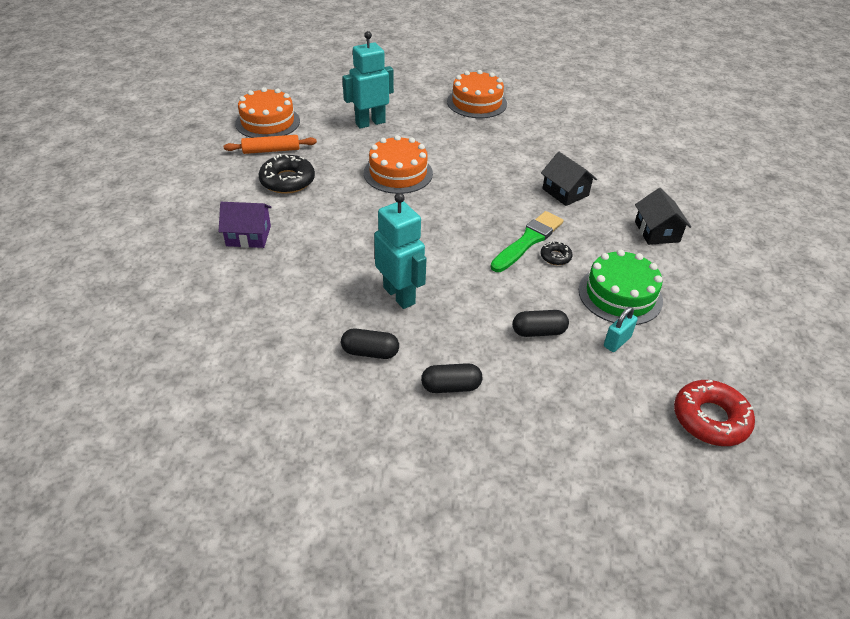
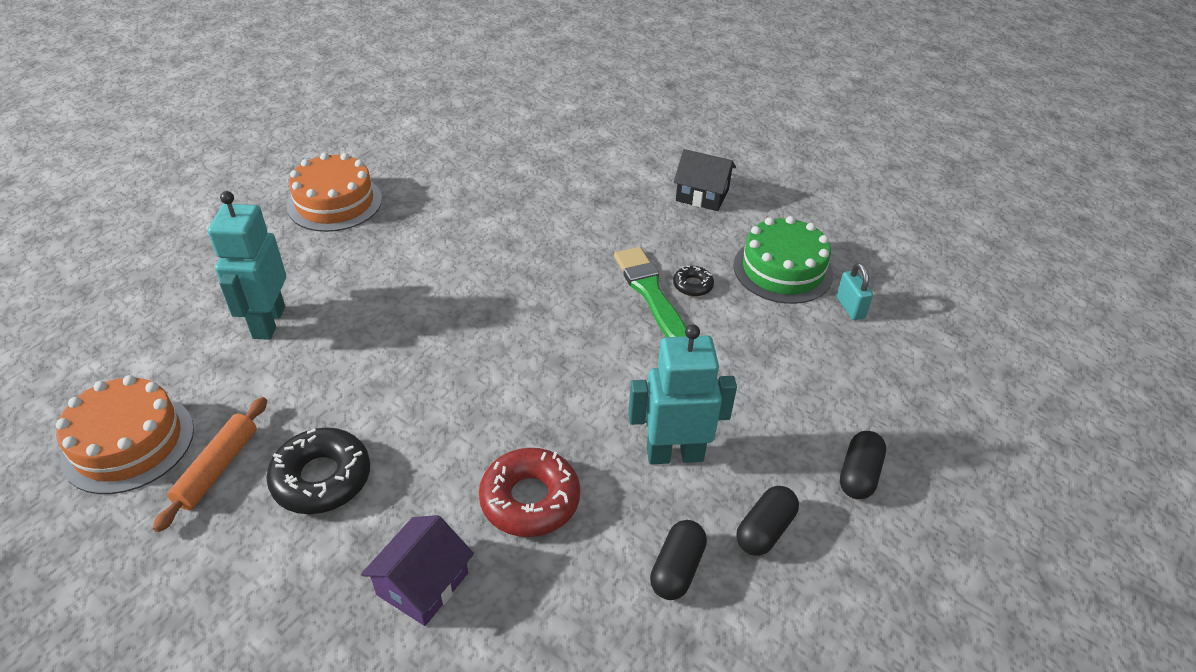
camera: 60 degrees left, 0 degrees up
orange cake [364,135,433,194] -> none
black capsule [513,310,569,337] -> black capsule moved to [650,520,707,600]
black house [541,152,597,206] -> none
red donut [674,380,755,446] -> red donut moved to [479,448,580,537]

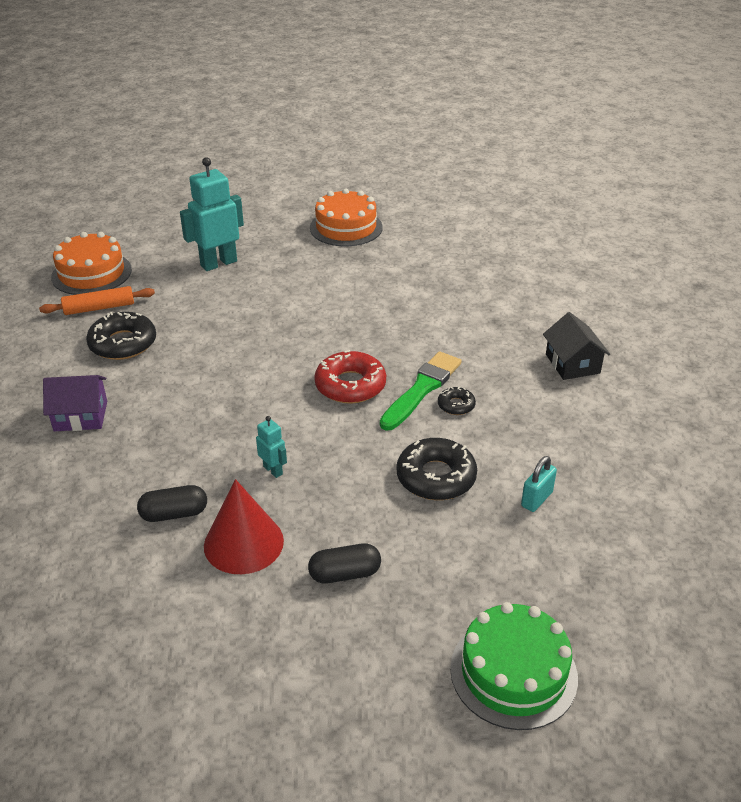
camera: 55 degrees right, 5 degrees down
red donut [479,448,580,537] -> red donut moved to [314,350,386,404]
turquoise robot [628,324,737,465] -> turquoise robot [256,416,287,478], size x0.48
green cake [733,216,833,304] -> green cake moved to [450,602,578,730]
black capsule [737,486,799,556] -> red cone [204,479,284,574]
none -> black donut [397,438,477,500]

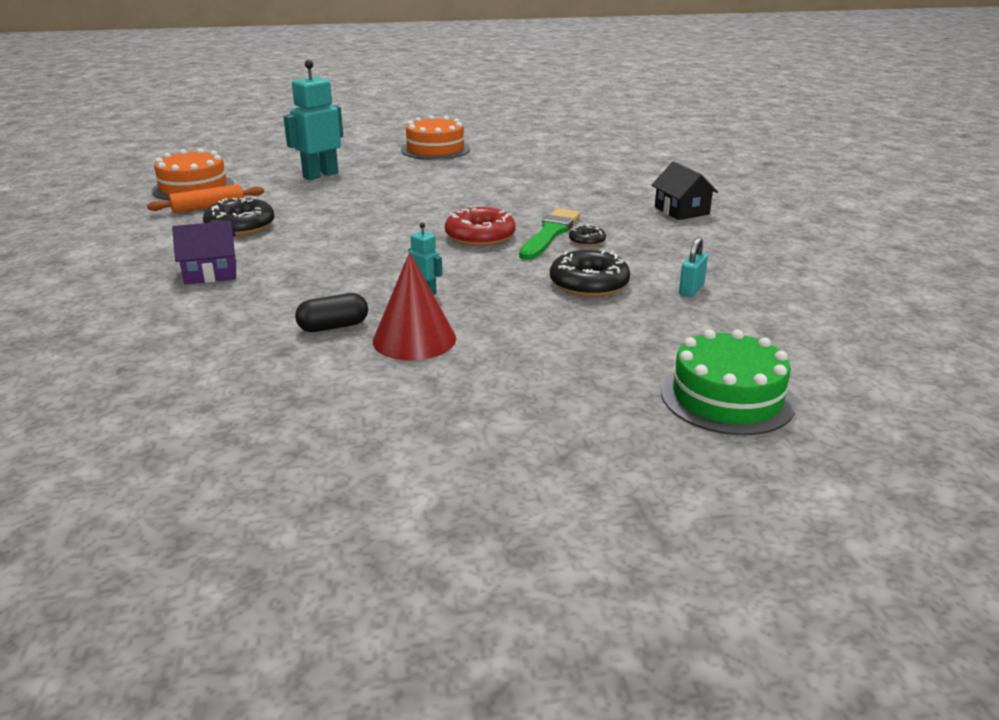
camera: 10 degrees left, 10 degrees down
black capsule [308,543,381,584] -> none

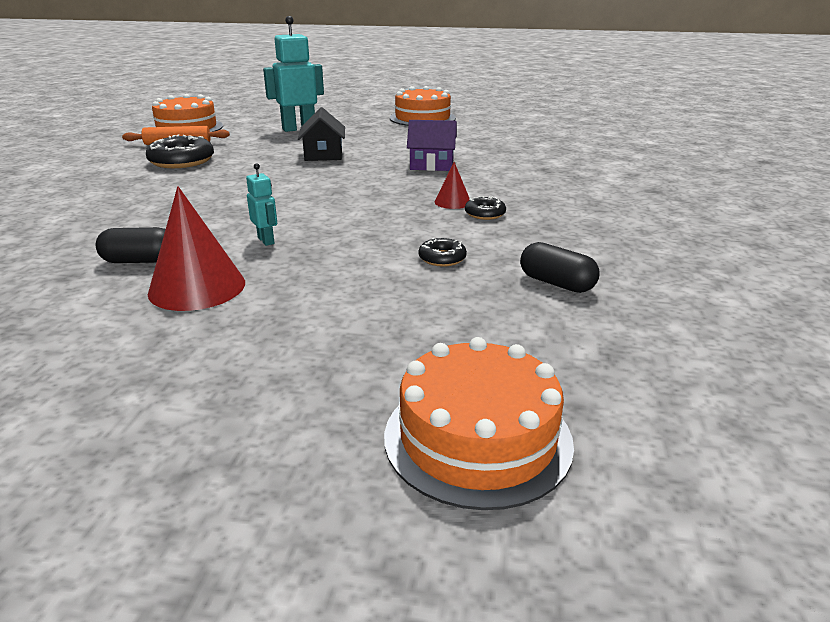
camera: 20 degrees right, 0 degrees up
purple house [172,221,236,285] -> purple house moved to [407,120,457,171]
red donut [445,206,516,246] -> none
green brush [519,209,580,260] -> red cone [434,162,470,209]
black donut [550,250,630,297] -> black donut [418,238,467,267], size x0.52
black house [651,161,718,220] -> black house moved to [298,107,345,161]
green cake [661,330,796,435] -> orange cake [384,337,574,510]
turquoise padlock [679,237,708,297] -> black capsule [520,242,599,293]

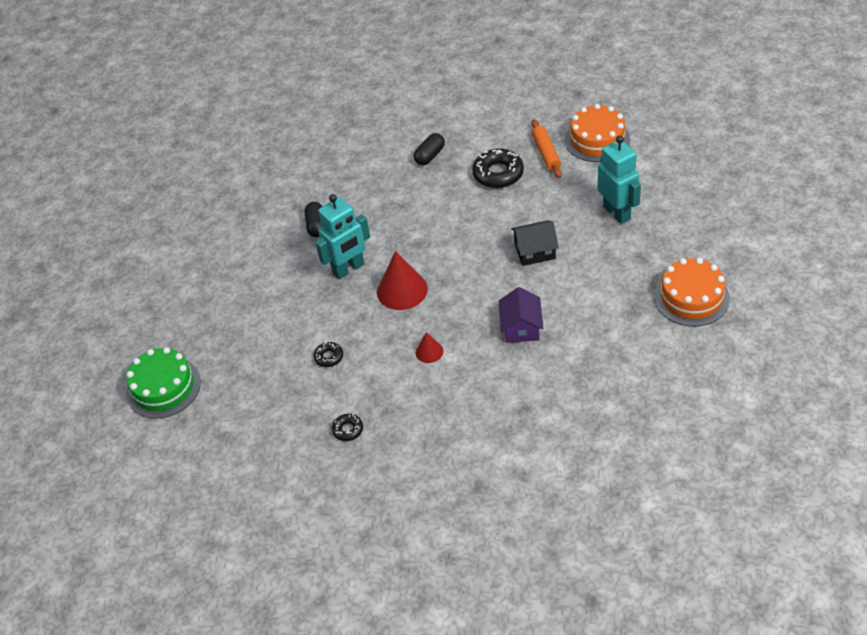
camera: 90 degrees right, 20 degrees up
red cone [148,186,245,311] -> red cone moved to [377,251,428,310]
turquoise robot [246,163,277,246] -> turquoise robot [315,194,370,280], size x2.10
orange cake [384,337,574,510] -> green cake [126,347,201,419]
black donut [465,196,506,220] -> black donut moved to [332,414,363,441]
black capsule [520,242,599,293] -> black capsule moved to [414,133,445,165]

